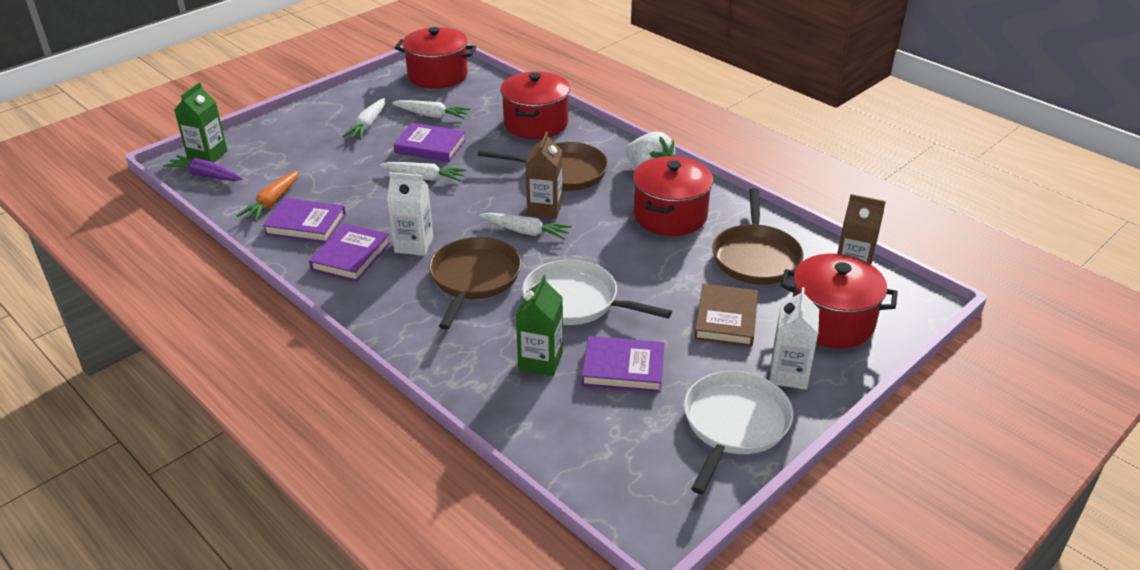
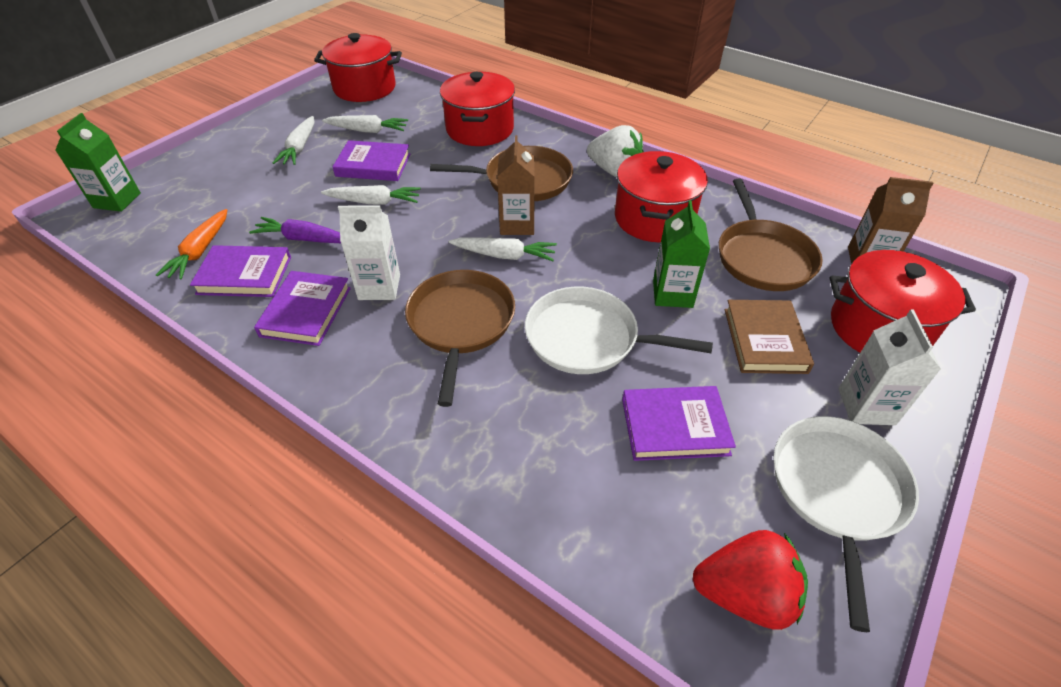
camera: 10 degrees left, 10 degrees up
purple carrot [163,155,242,181] -> purple carrot moved to [249,217,341,243]
green carton [516,275,563,376] -> green carton moved to [653,200,710,308]
none -> red strawberry [692,530,808,630]

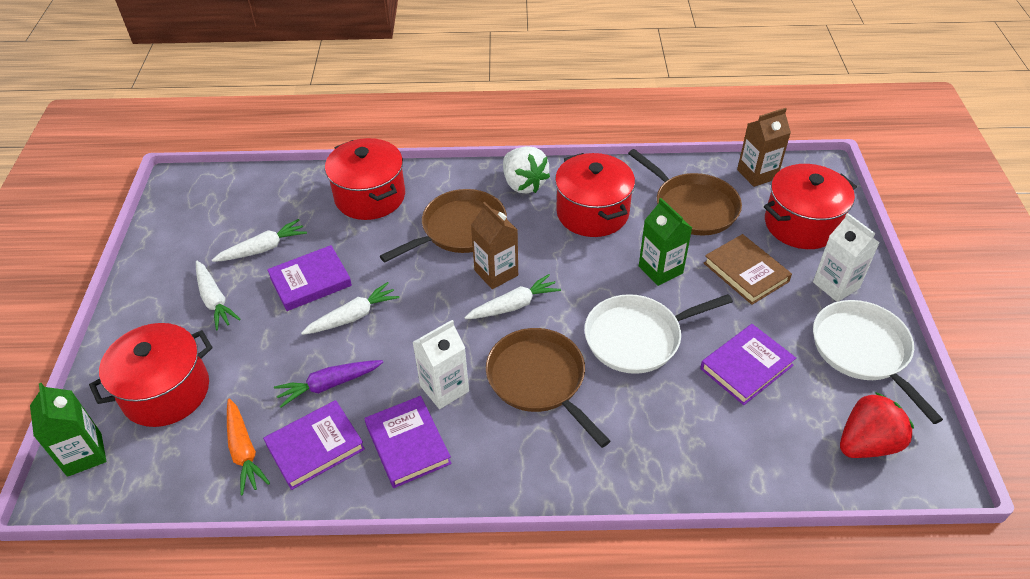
camera: 35 degrees left, 0 degrees up
red pot [314,33,402,102] -> red pot moved to [89,323,212,427]
white strawberry [587,125,644,177] -> white strawberry turned 60 degrees clockwise [503,146,550,193]

